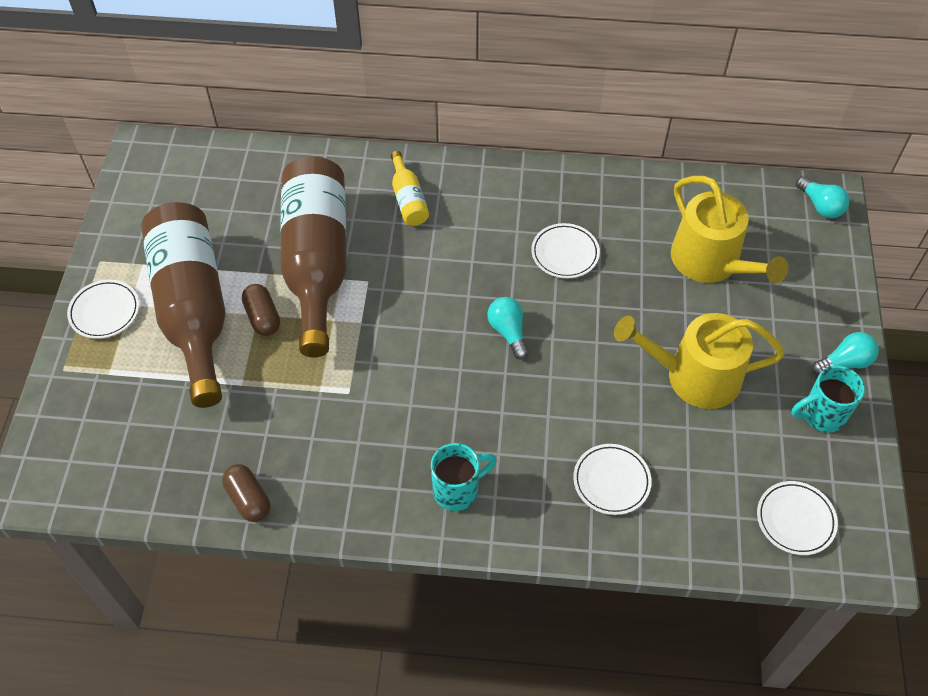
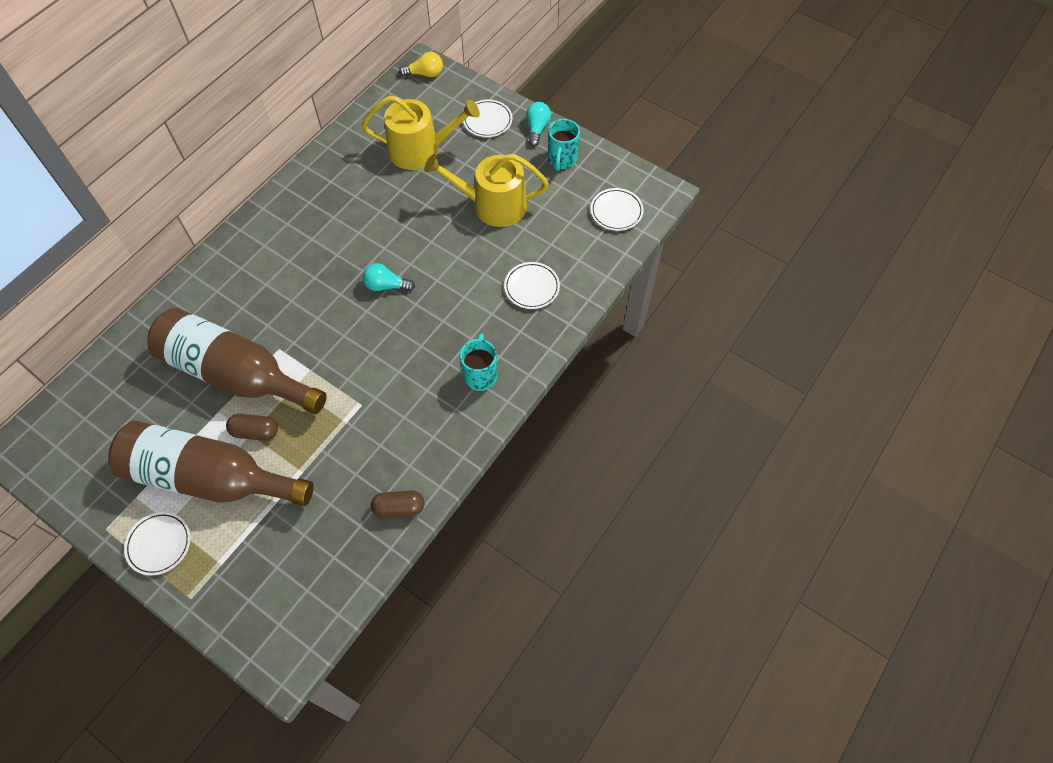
camera: 60 degrees left, 5 degrees up
yellow bottle [391,151,429,226] -> none
white plate [531,223,600,278] -> white plate moved to [463,100,512,137]
yellow watering can [614,313,785,409] -> yellow watering can turned 60 degrees clockwise [424,154,549,227]
turquoise light bulb [796,176,849,218] -> yellow light bulb [399,52,443,77]

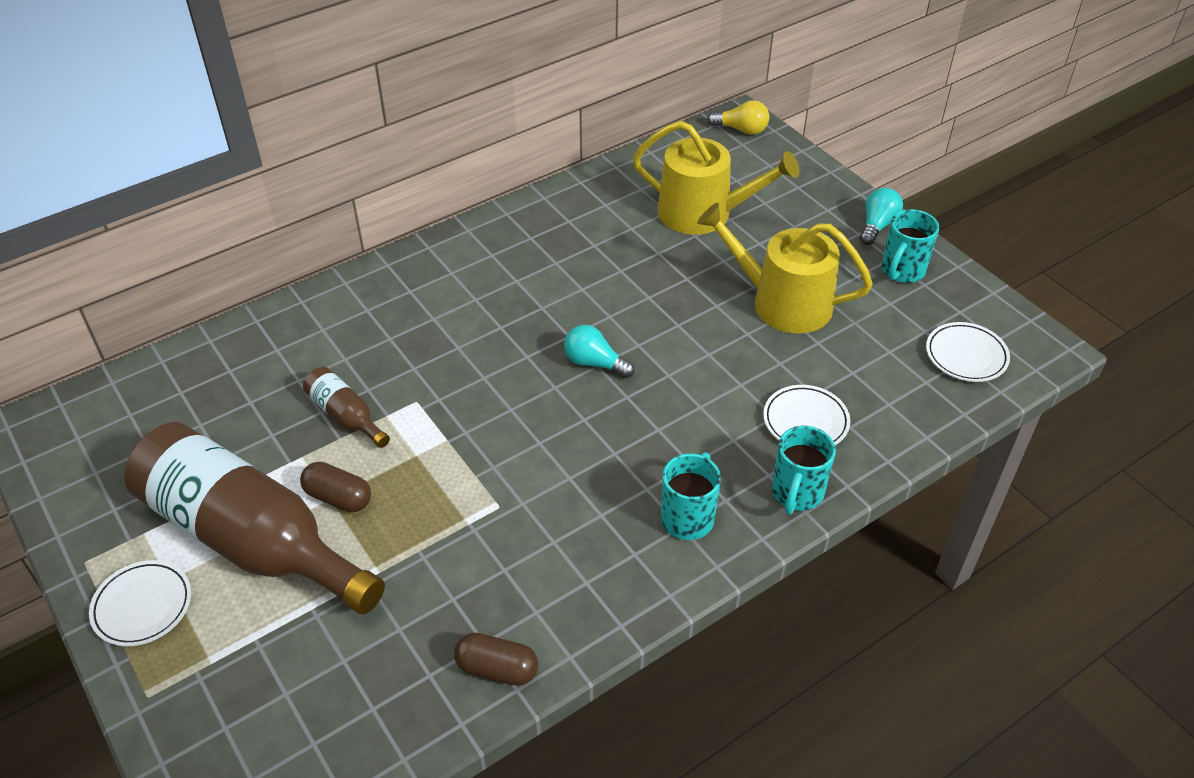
camera: 20 degrees right, 15 degrees down
brown bottle [147,308,327,414] -> brown bottle [303,367,390,448], size x0.43
white plate [463,100,512,137] -> none
none -> turquoise mug [772,426,836,515]

